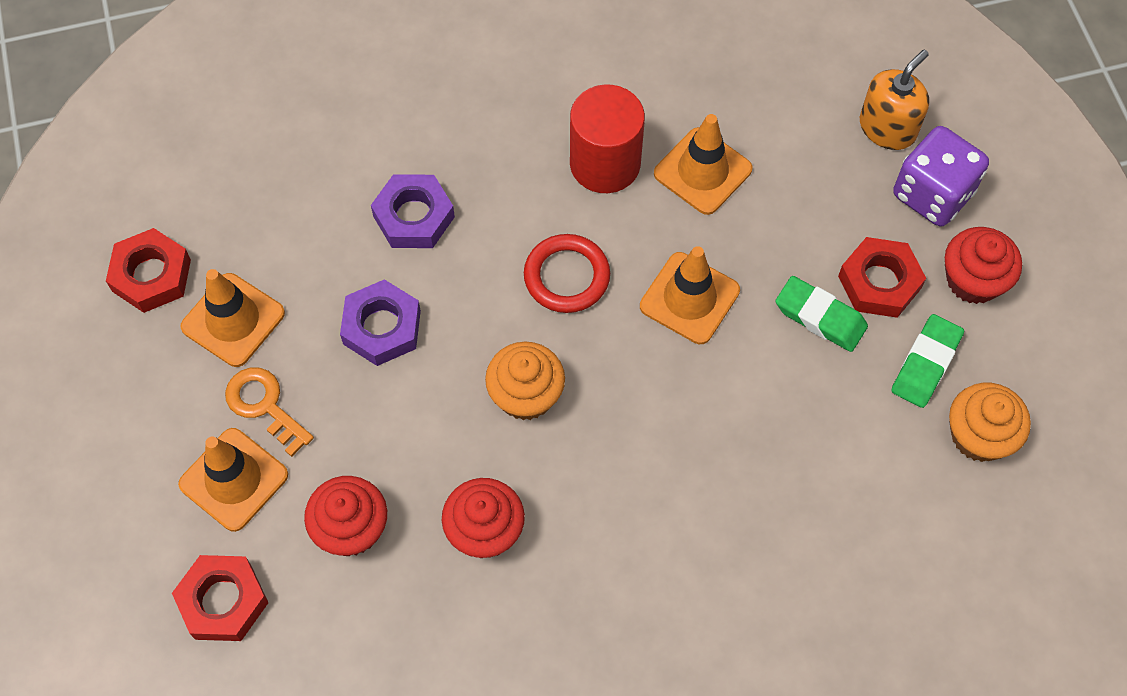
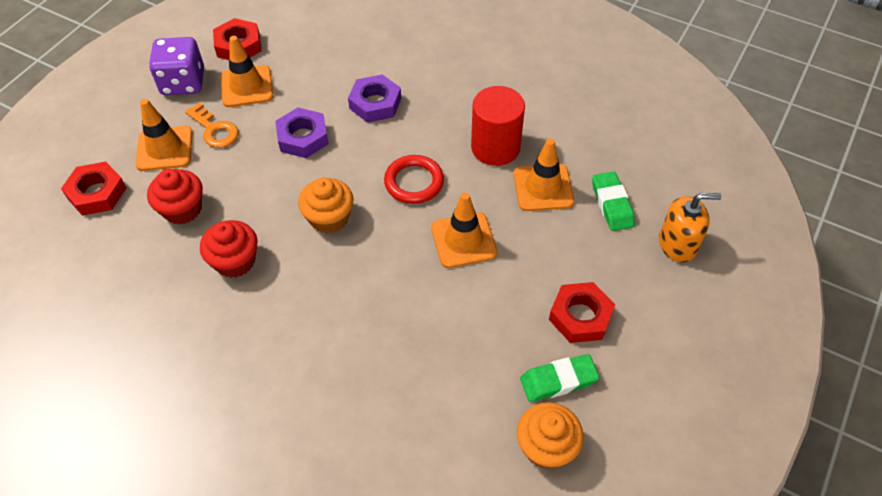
camera: 45 degrees right, 10 degrees down
orange key [225,368,314,457] -> orange key turned 135 degrees clockwise [185,102,239,148]
green eraser [776,276,868,352] -> green eraser moved to [592,171,635,231]
purple dice [893,126,989,226] -> purple dice moved to [149,37,204,95]
red cupcake [945,227,1022,304] -> none

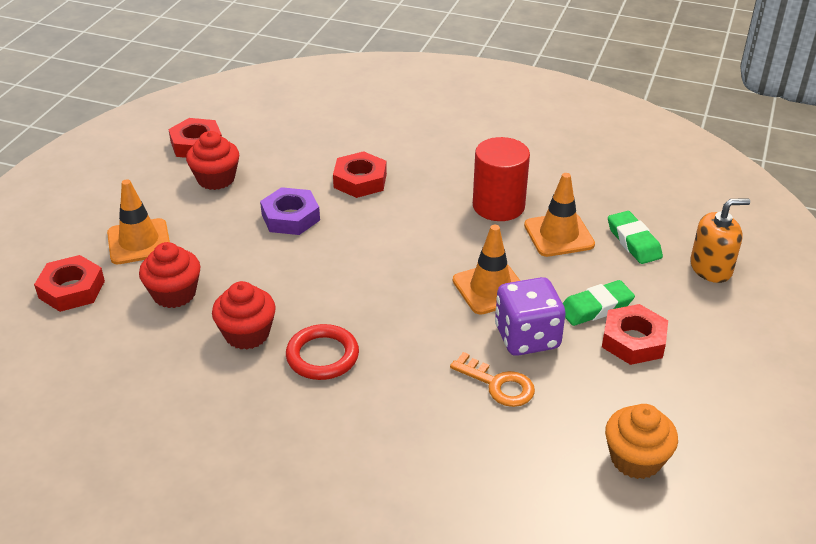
camera: 10 degrees left, 15 degrees down
purple dice [149,37,204,95] -> purple dice moved to [495,277,566,356]
orange key [185,102,239,148] -> orange key moved to [450,352,535,407]
orange traffic cone [221,36,273,107] -> red cupcake [186,131,239,190]
orange cupcake [298,178,353,234] -> none
purple nut [348,74,401,123] -> red nut [333,151,387,198]
red ring [384,155,444,204] -> red ring moved to [286,324,359,380]
green eraser [520,354,599,402] -> green eraser moved to [563,280,635,326]

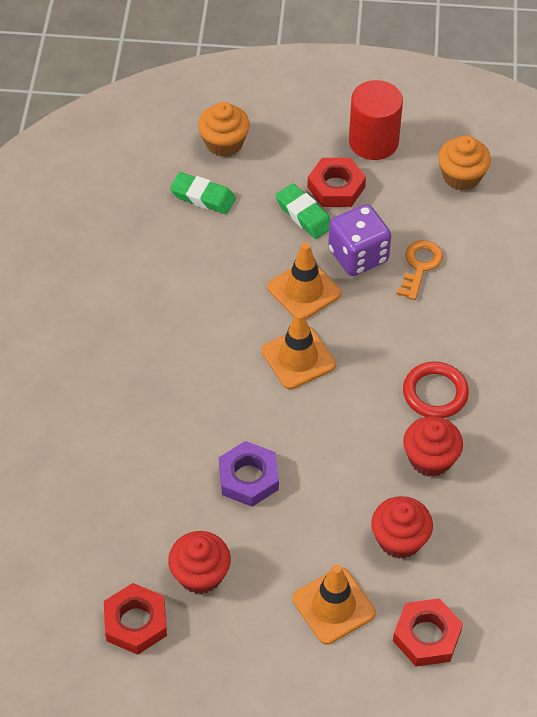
camera: 105 degrees left, 15 degrees up
red nut [333,151,387,198] -> none
red cylinder [473,137,530,221] -> red cylinder moved to [349,80,403,160]
orange traffic cone [524,173,595,257] -> orange traffic cone moved to [261,311,336,389]
green eraser [608,211,663,264] -> green eraser turned 60 degrees clockwise [170,172,236,214]
orange soap dispenser [690,198,750,283] -> orange cupcake [198,102,250,157]

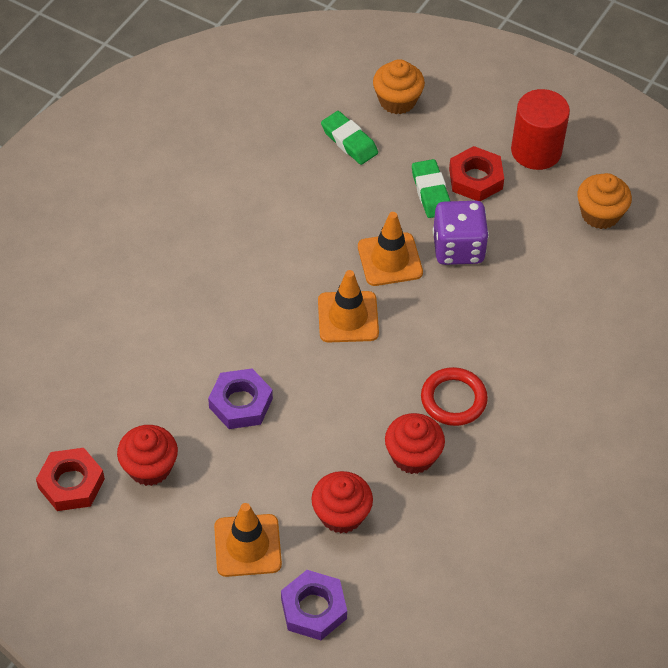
camera: 25 degrees right, 0 degrees up
red nut [393,598,463,666] -> purple nut [281,570,347,640]
orange key [396,240,443,300] -> none

